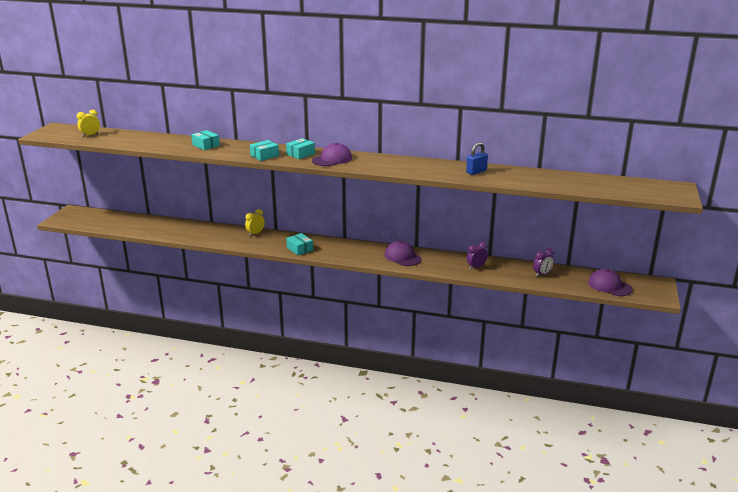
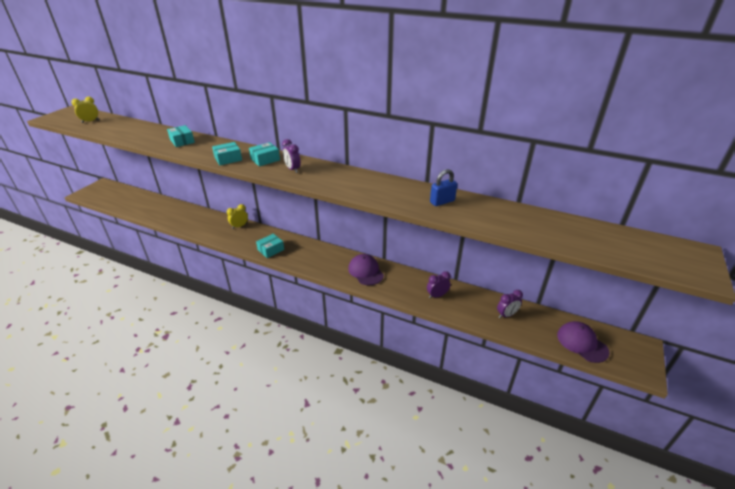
camera: 10 degrees right, 10 degrees up
turquoise box [286,233,313,255] -> turquoise box turned 75 degrees clockwise [256,234,284,258]
purple cap [312,143,352,166] -> purple clock [282,139,301,173]

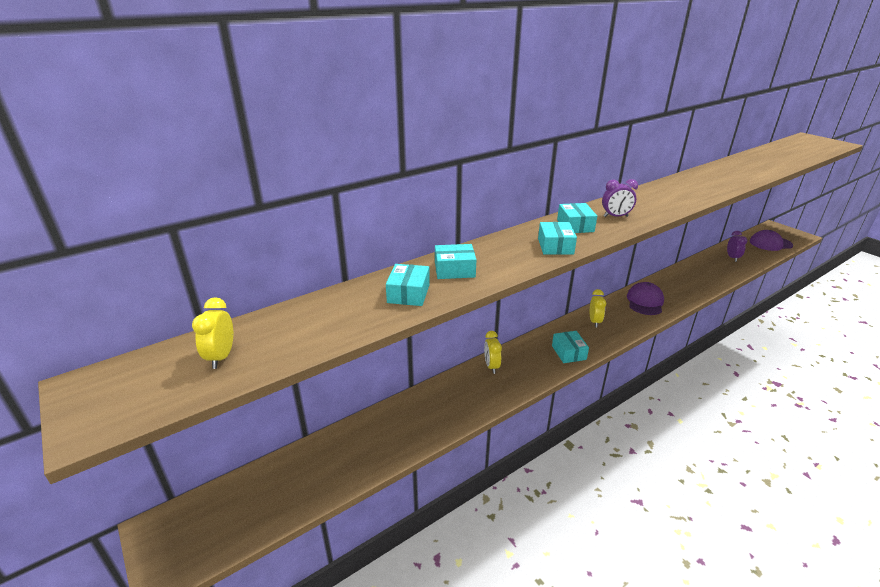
camera: 60 degrees left, 5 degrees down
purple cap [348,254,384,285] -> purple cap turned 105 degrees clockwise [627,282,664,315]
purple clock [427,271,451,298] -> none
blue padlock [430,169,457,206] -> none
none -> turquoise box [386,264,430,306]
none -> yellow clock [590,289,606,327]

